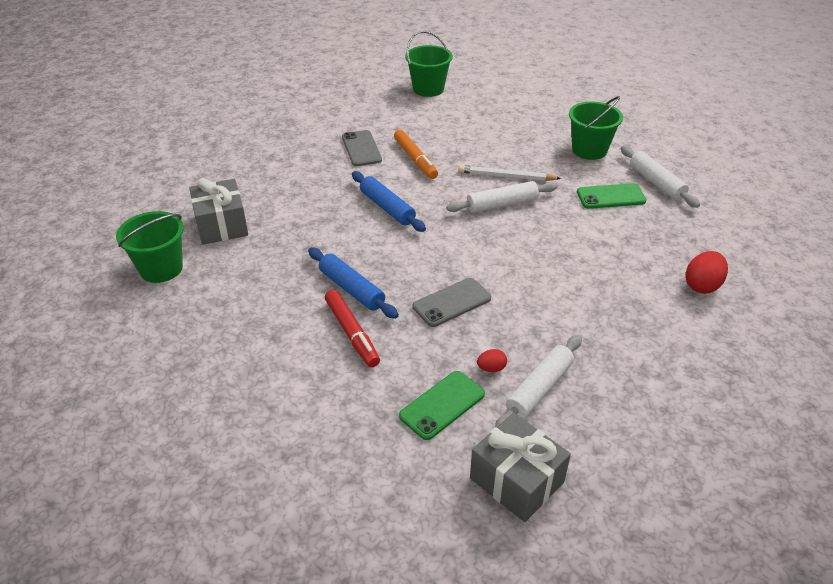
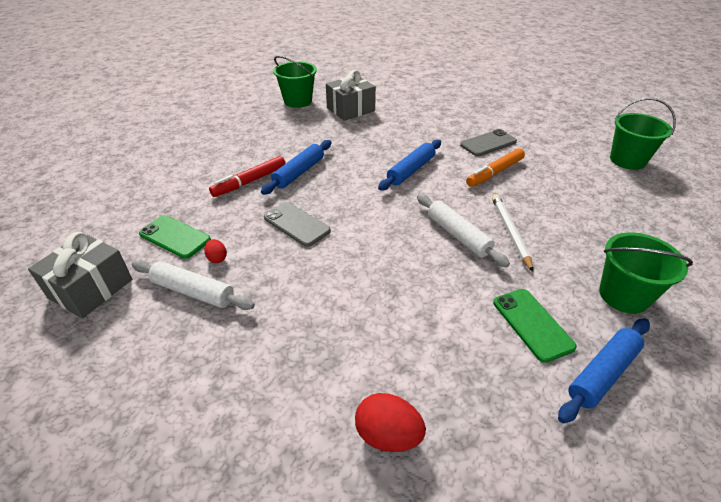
camera: 75 degrees right, 0 degrees up
white rolling pin [621,146,700,208] -> blue rolling pin [558,318,650,424]

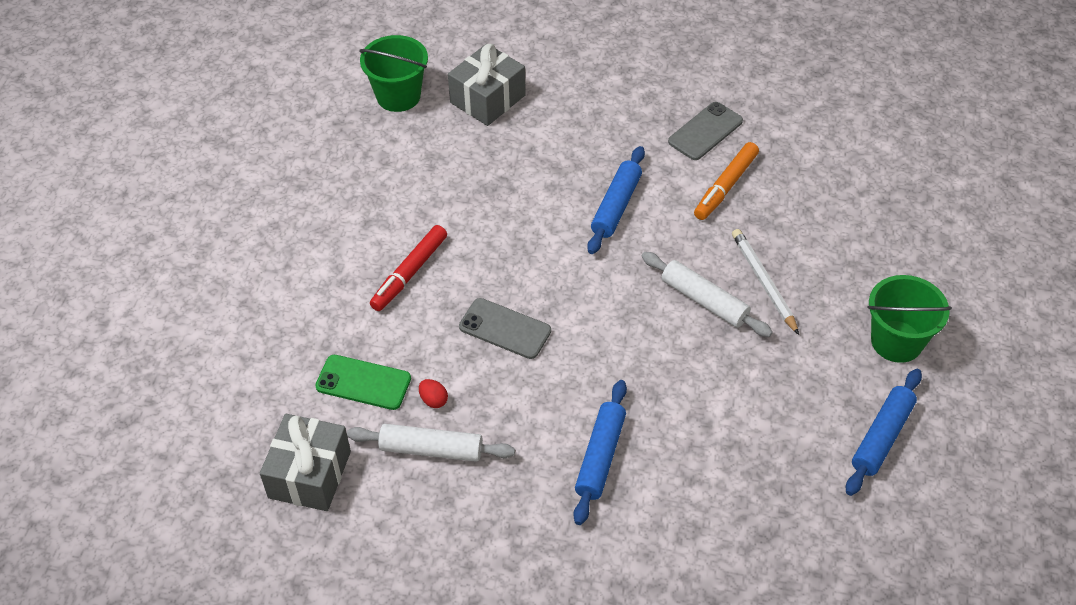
camera: 15 degrees left, 10 degrees up
blue rolling pin [261,140,331,195] -> blue rolling pin moved to [573,380,627,525]
red egg [355,393,426,452] -> none
green phone [493,289,577,363] -> none
green bucket [610,97,676,170] -> none

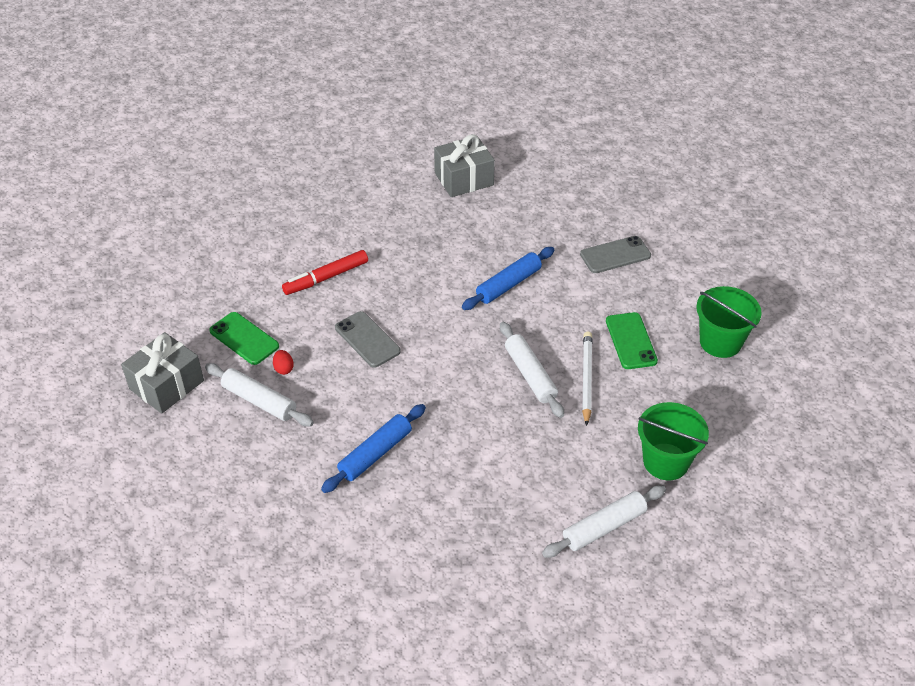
camera: 25 degrees right, 5 degrees down
green bucket [359,35,428,112] -> green bucket moved to [696,286,762,358]
orange marker [694,142,759,220] -> none
blue rolling pin [846,369,922,496] -> white rolling pin [542,485,666,558]
none -> green phone [606,312,658,369]

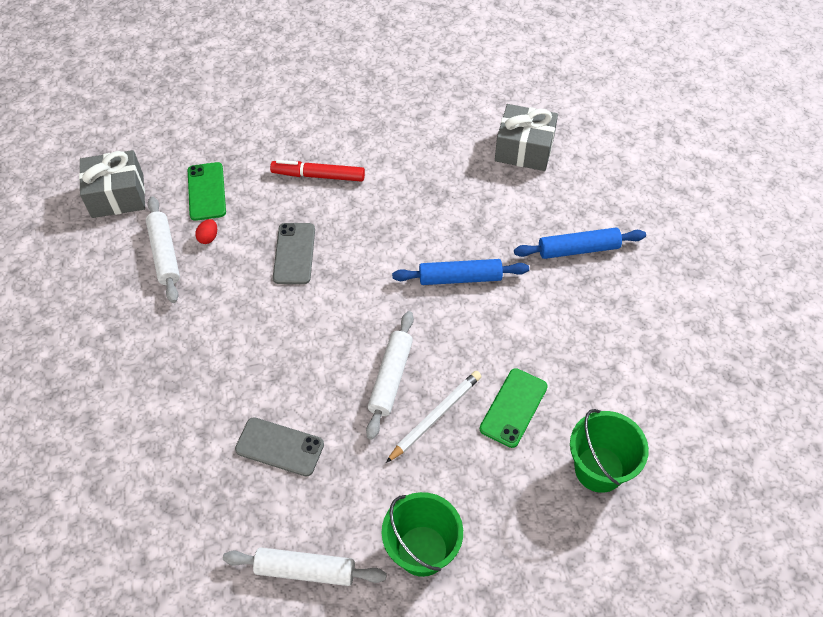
camera: 40 degrees right, 10 degrees up
blue rolling pin [321,404,426,493] -> blue rolling pin moved to [514,228,646,259]
grey phone [580,236,651,273] -> grey phone moved to [235,417,324,476]

